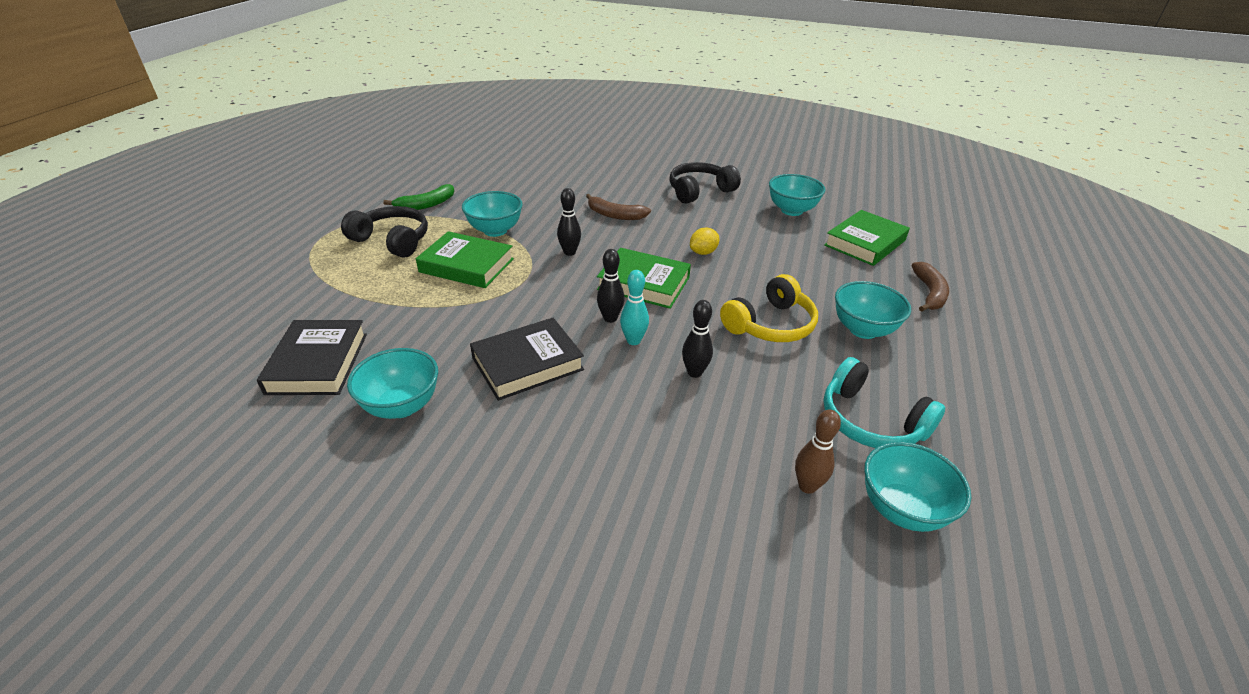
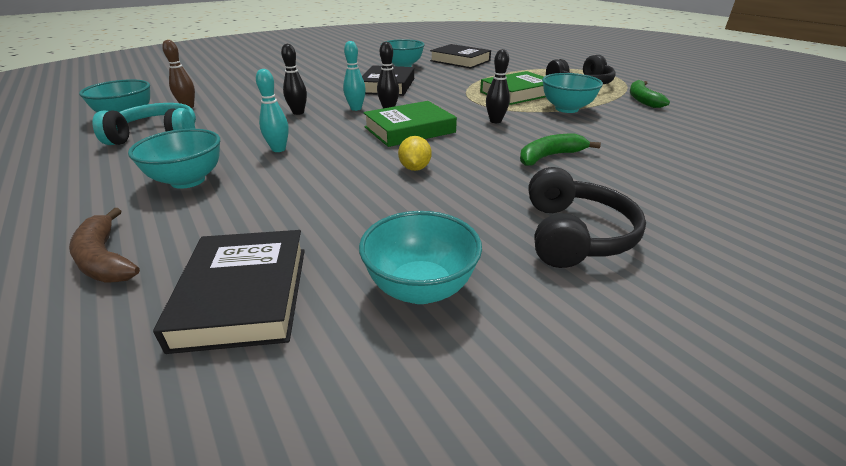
camera: 130 degrees right, 5 degrees down
brown banana [586,194,651,220] -> green banana [520,134,601,166]
yellow headphones [720,274,818,342] -> turquoise bowling pin [256,69,289,152]
green book [824,210,910,266] -> black book [153,230,305,354]

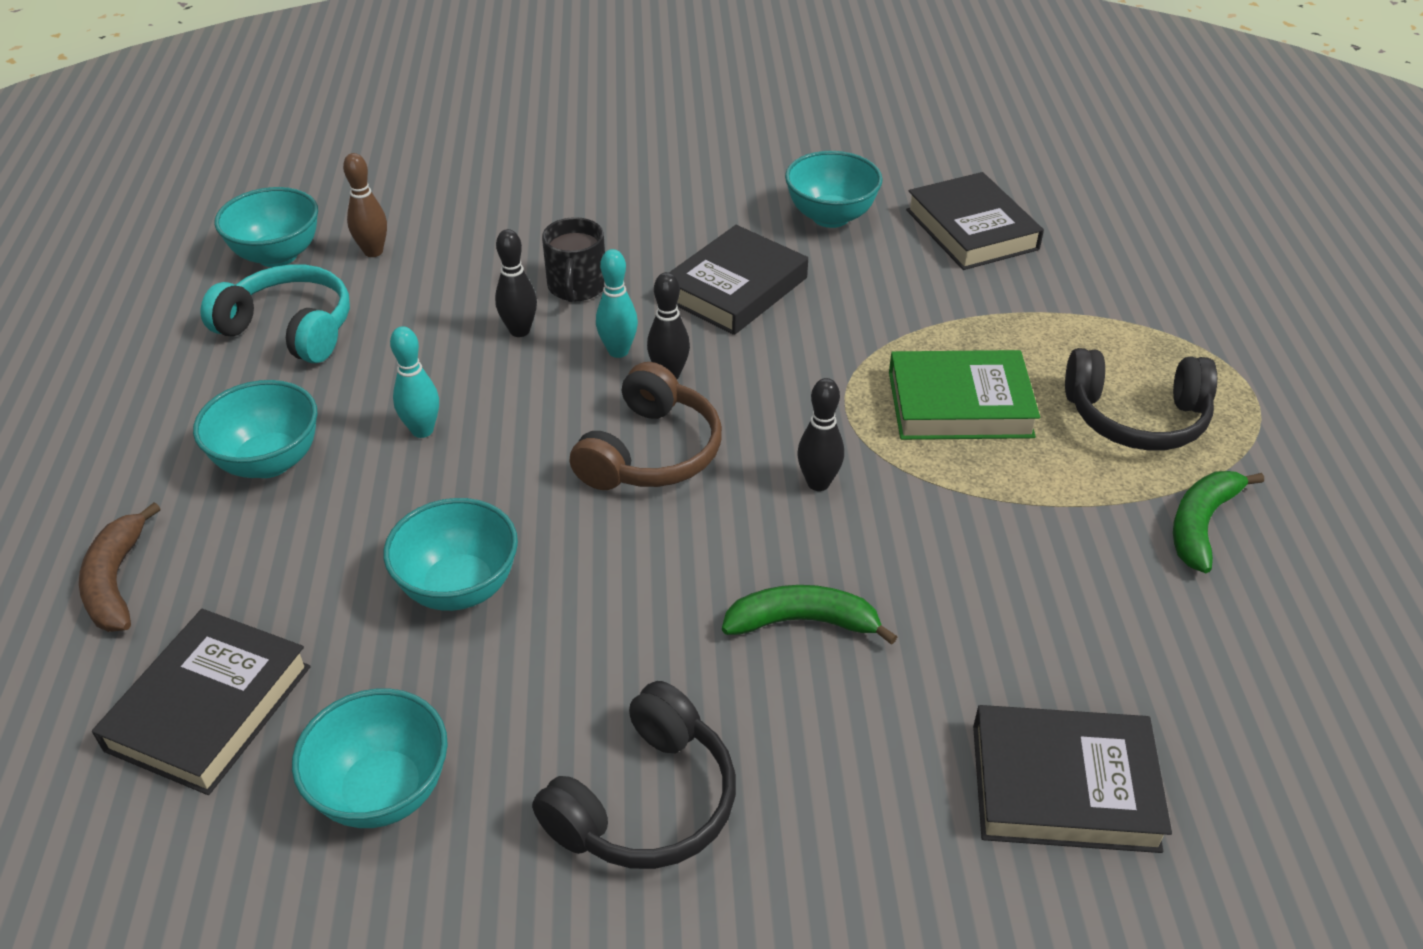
camera: 30 degrees right, 10 degrees up
green book [363,101,457,147] -> brown headphones [570,362,722,490]
yellow lemon [398,136,432,171] -> none
turquoise bowl [542,73,603,113] -> turquoise bowl moved to [383,498,518,611]
none -> black mug [542,217,605,302]
none -> black book [973,705,1172,853]

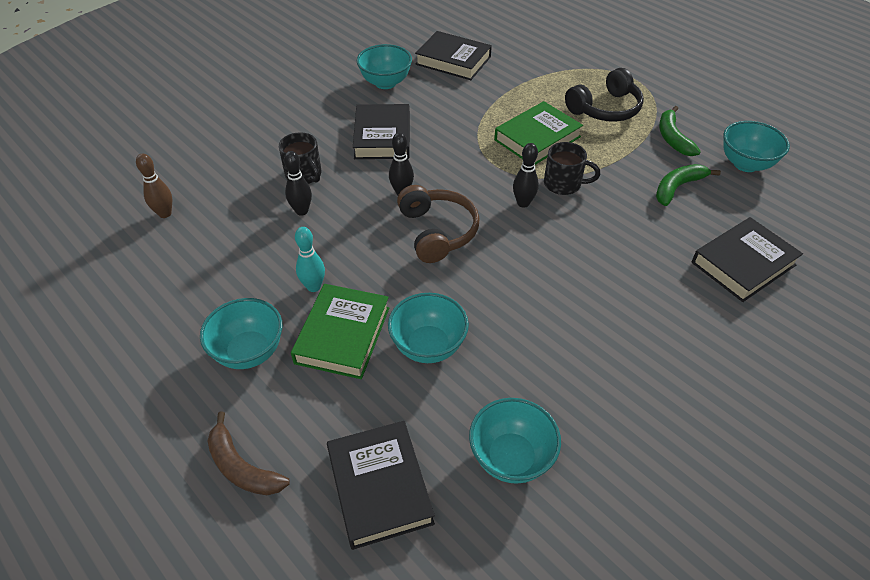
camera: 40 degrees left, 5 degrees up
turquoise headphones [201,264,350,363] -> none
turquoise bowl [214,187,318,267] -> turquoise bowl moved to [723,121,790,172]
black headphones [532,681,736,869] -> none
turquoise bowling pin [596,249,638,358] -> none
green banana [722,585,897,645] -> green banana moved to [656,164,721,206]
none -> green book [291,284,389,379]
none -> black mug [544,142,600,195]

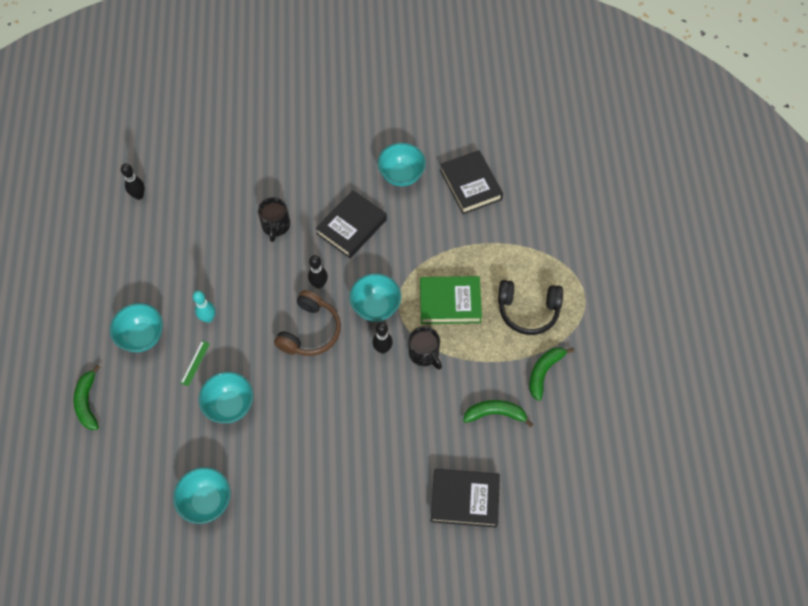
camera: 40 degrees right, 15 degrees up
brown bowling pin [136,153,172,218] -> none
brown banana [208,411,290,495] -> green banana [74,365,100,430]
black bowling pin [284,151,312,216] -> black bowling pin moved to [121,164,145,200]
green book [291,284,389,379] -> green ruler [181,341,210,386]
black book [327,421,435,550] -> none
turquoise bowl [723,121,790,172] -> turquoise bowl moved to [349,273,401,322]

